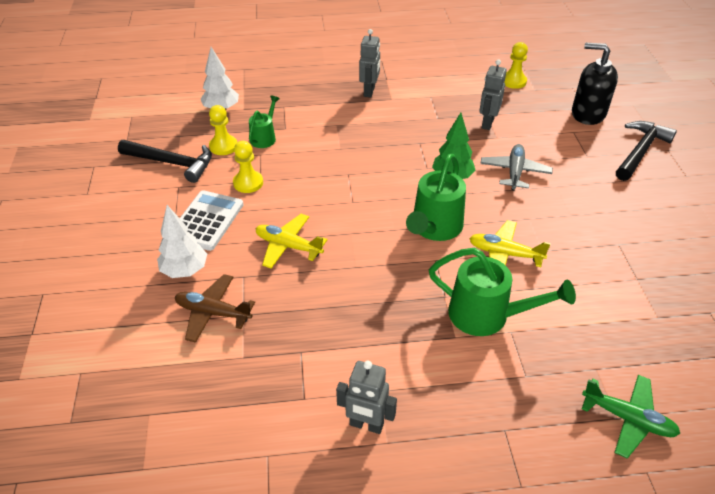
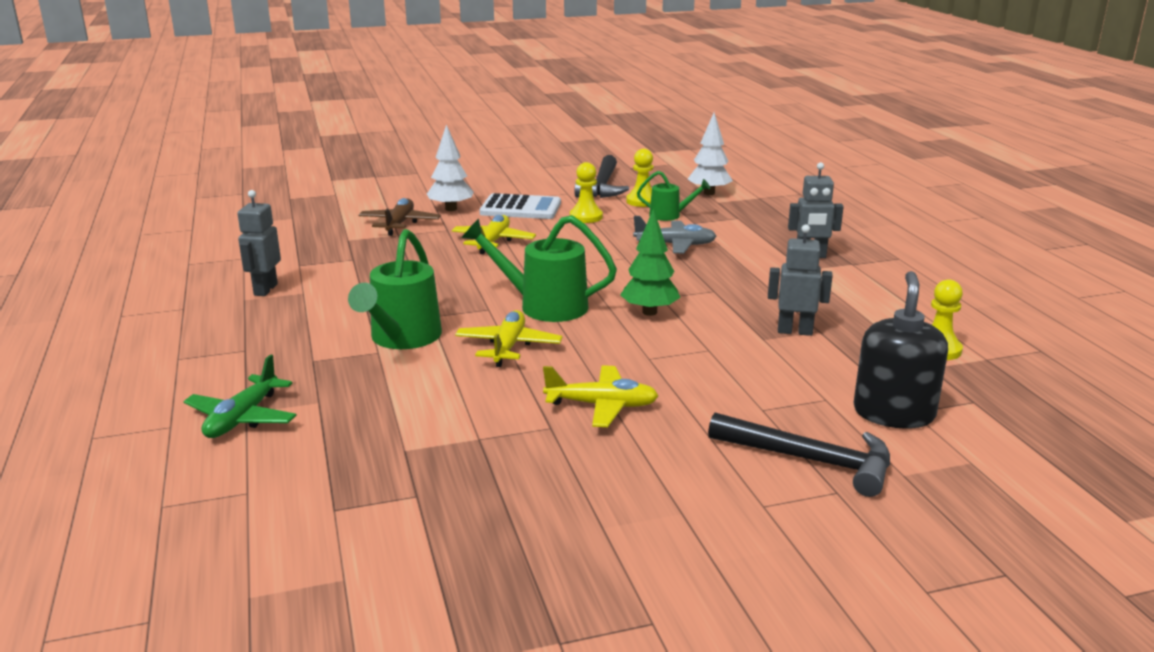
camera: 80 degrees right, 20 degrees down
grey plane [480,144,553,191] -> grey plane moved to [633,216,716,253]
none -> yellow plane [543,365,659,427]

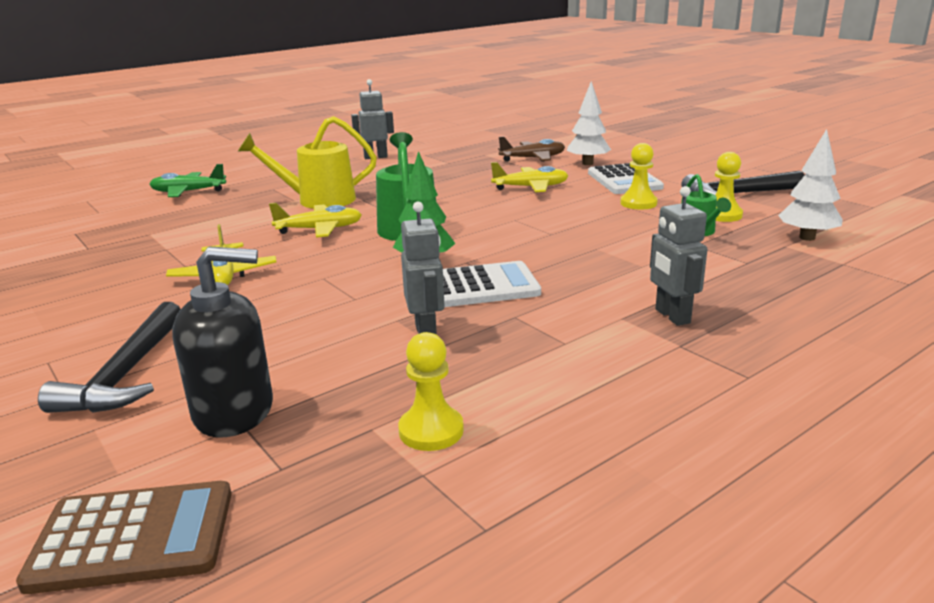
camera: 70 degrees right, 0 degrees up
green watering can [348,229,442,349] -> yellow watering can [238,116,377,209]
grey plane [633,216,716,253] -> none
none -> brown calculator [16,481,231,594]
none -> white calculator [443,261,541,307]

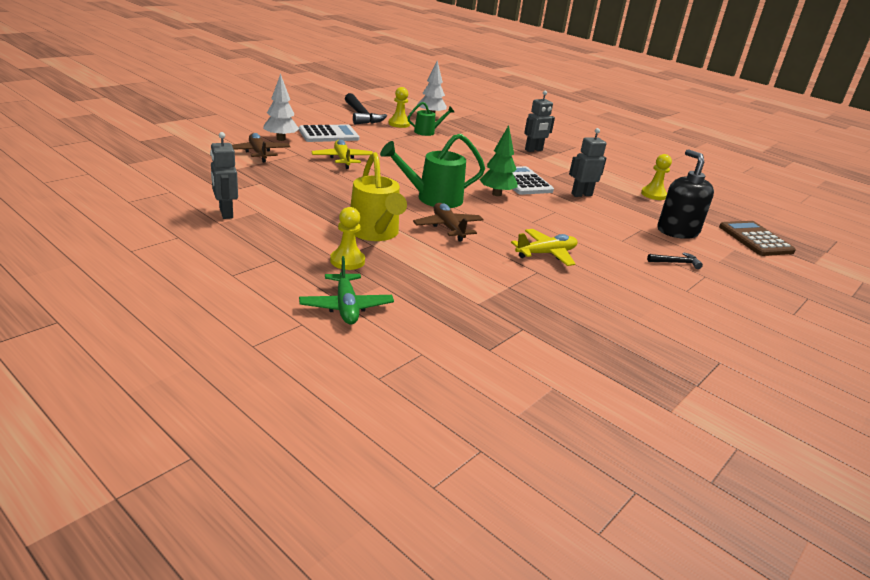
camera: 105 degrees left, 5 degrees up
black hammer [38,302,181,413] -> black hammer [647,252,703,269], size x0.50
yellow plane [269,203,362,238] -> brown plane [413,203,484,242]
yellow pawn [620,143,658,210] -> yellow pawn moved to [330,207,365,270]

